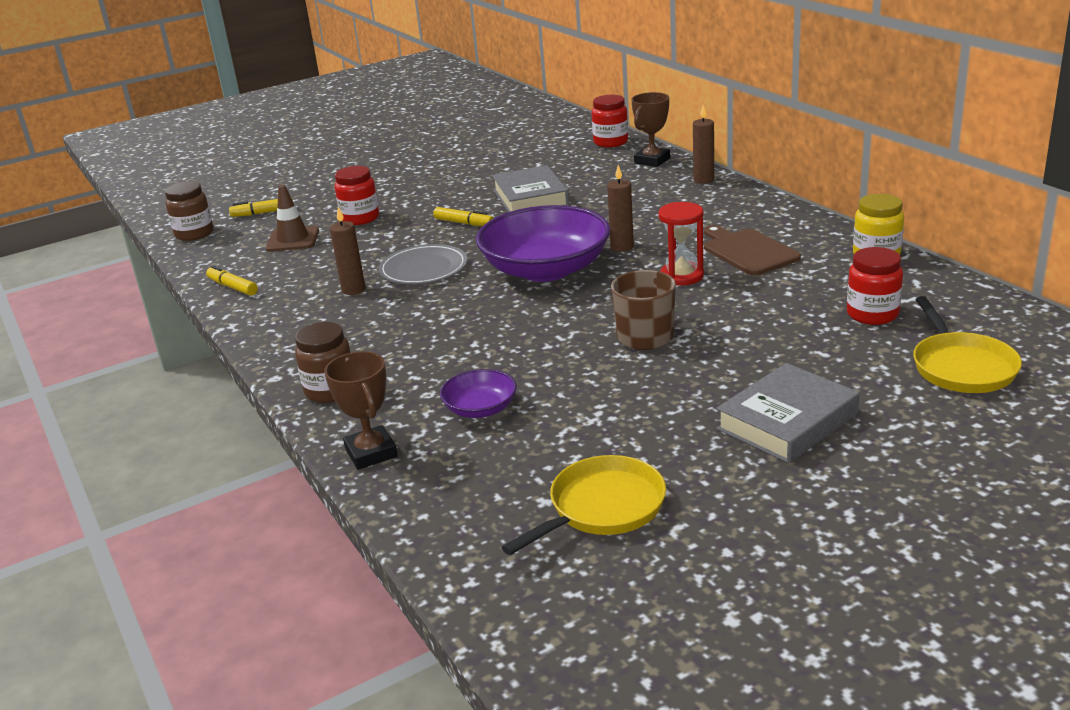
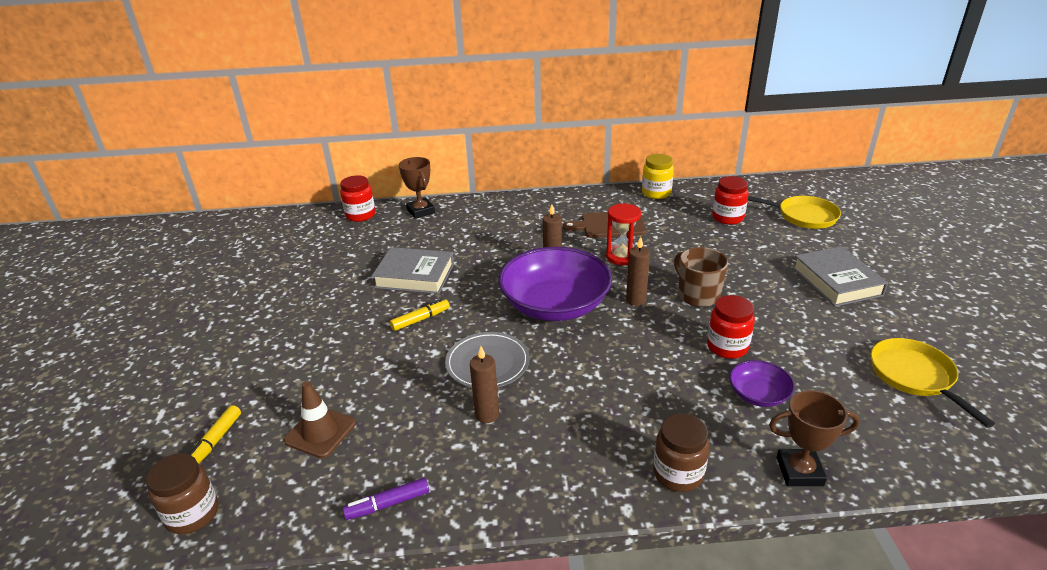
camera: 65 degrees left, 5 degrees up
yellow marker [206,265,258,296] -> purple marker [342,478,429,520]
red jar [335,166,379,225] -> red jar moved to [707,295,755,359]
brown candle [693,105,714,184] -> brown candle moved to [626,237,650,306]

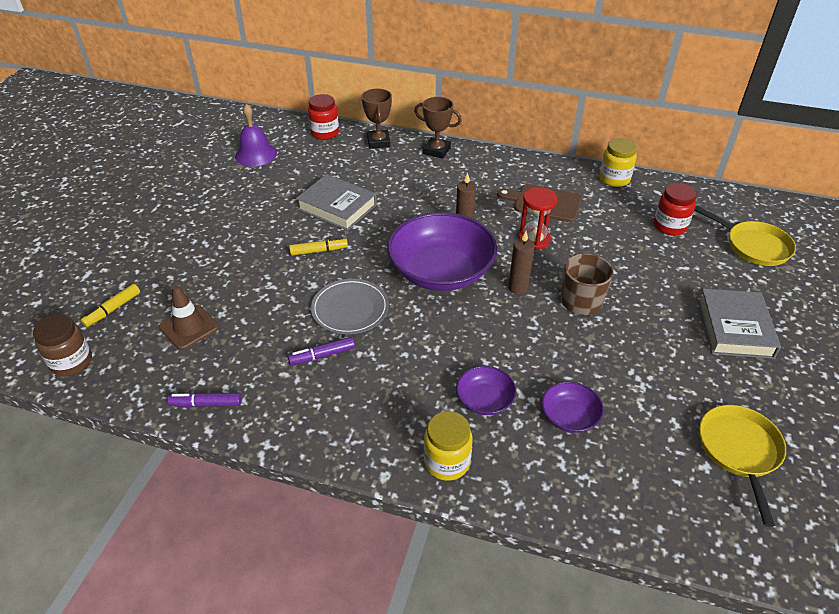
camera: 20 degrees right, 10 degrees up
brown candle [470,346,499,423] -> purple marker [288,337,355,365]
brown jar [653,413,710,492] -> yellow jar [424,411,473,481]
red jar [707,295,755,359] -> none
brown trophy [769,390,860,486] -> brown trophy moved to [414,97,462,159]
none -> purple bell [235,104,277,166]
none -> purple bowl [456,366,516,415]

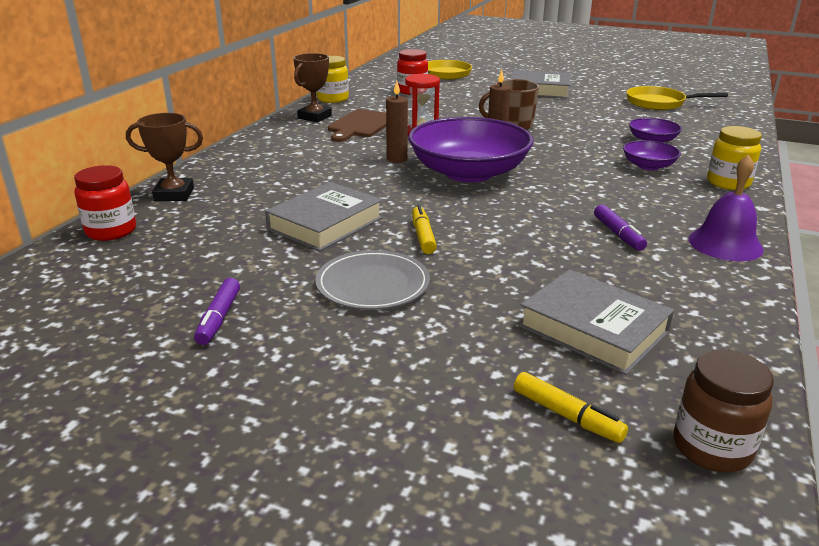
camera: 85 degrees left, 15 degrees down
brown traffic cone [159,285,219,350] -> grey book [518,269,674,375]
purple marker [167,392,242,407] -> purple marker moved to [194,278,240,345]
purple bell [235,104,277,166] -> purple bell moved to [688,155,764,261]
grey plate [311,279,389,334] -> grey plate moved to [315,250,430,310]
brown trophy [414,97,462,159] -> brown trophy moved to [293,53,332,122]

